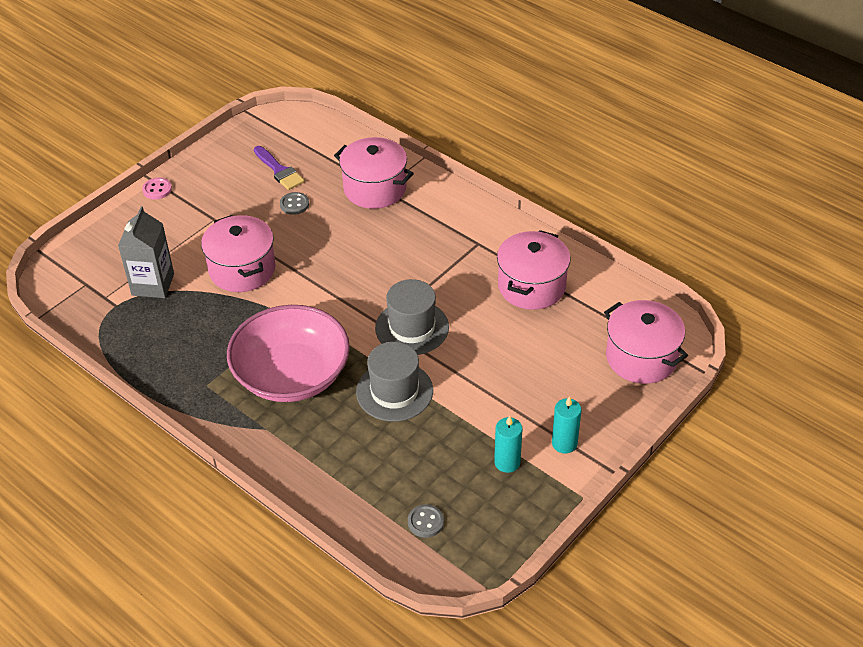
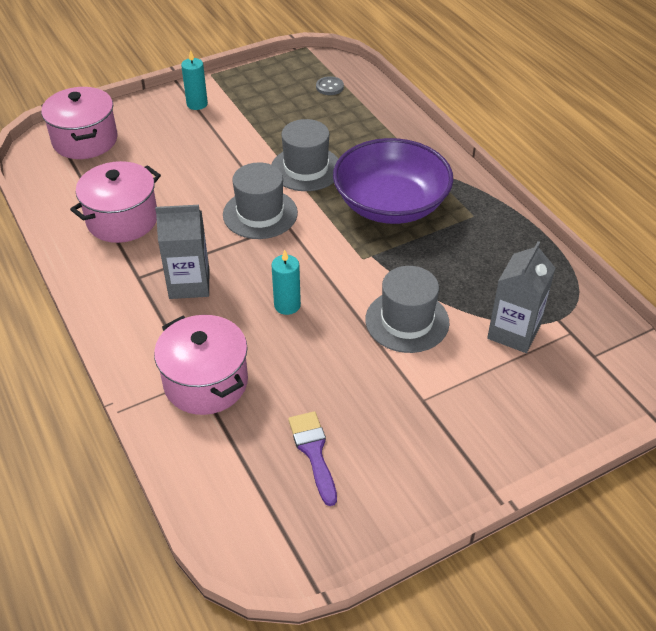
camera: 160 degrees left, 0 degrees up
pink button [142,178,172,200] -> none
pink pot [201,215,276,292] -> grey hat [365,266,450,353]
pink bowl [227,305,350,402] -> purple bowl [333,138,454,224]
grey button [280,192,309,215] -> none
turquoise candle [494,416,522,473] -> turquoise candle moved to [271,250,301,315]
none -> grey carton [155,205,209,299]

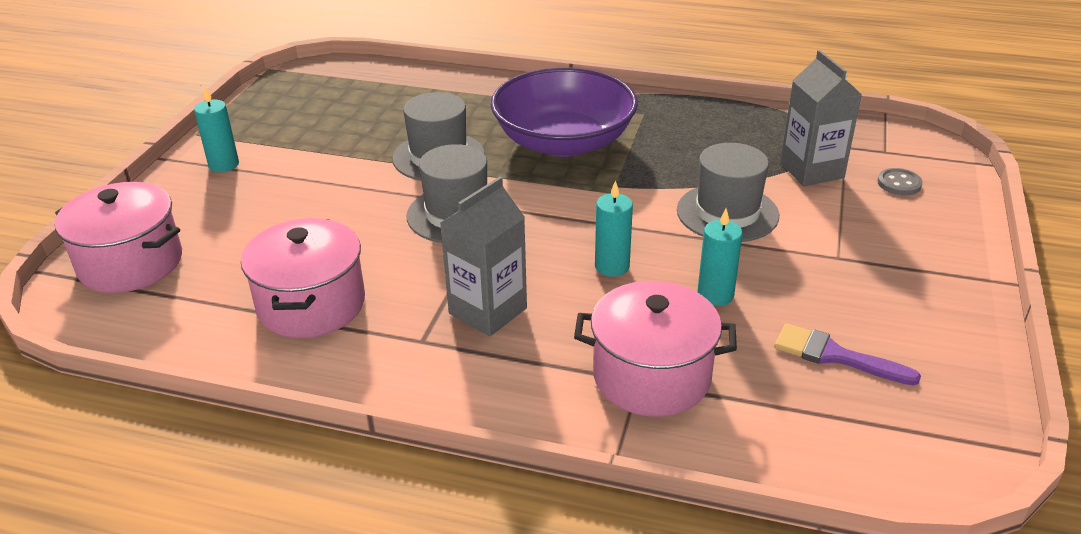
camera: 45 degrees left, 10 degrees down
grey button [316,76,344,95] -> grey button moved to [877,168,923,196]
none -> turquoise candle [697,209,743,306]

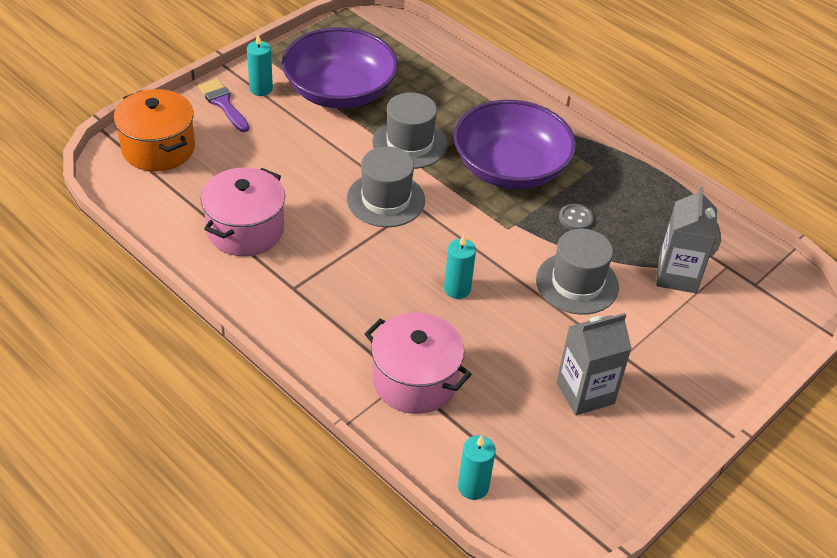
camera: 25 degrees right, 10 degrees up
pink pot [55,182,182,293] -> orange pot [114,89,195,172]
grey carton [440,177,527,336] -> grey carton moved to [557,313,632,415]
turquoise candle [697,209,743,306] -> turquoise candle moved to [458,435,496,500]
purple brush [774,323,921,385] -> purple brush moved to [198,79,249,132]
grey button [877,168,923,196] -> grey button moved to [559,204,594,230]
none -> purple bowl [282,27,398,109]

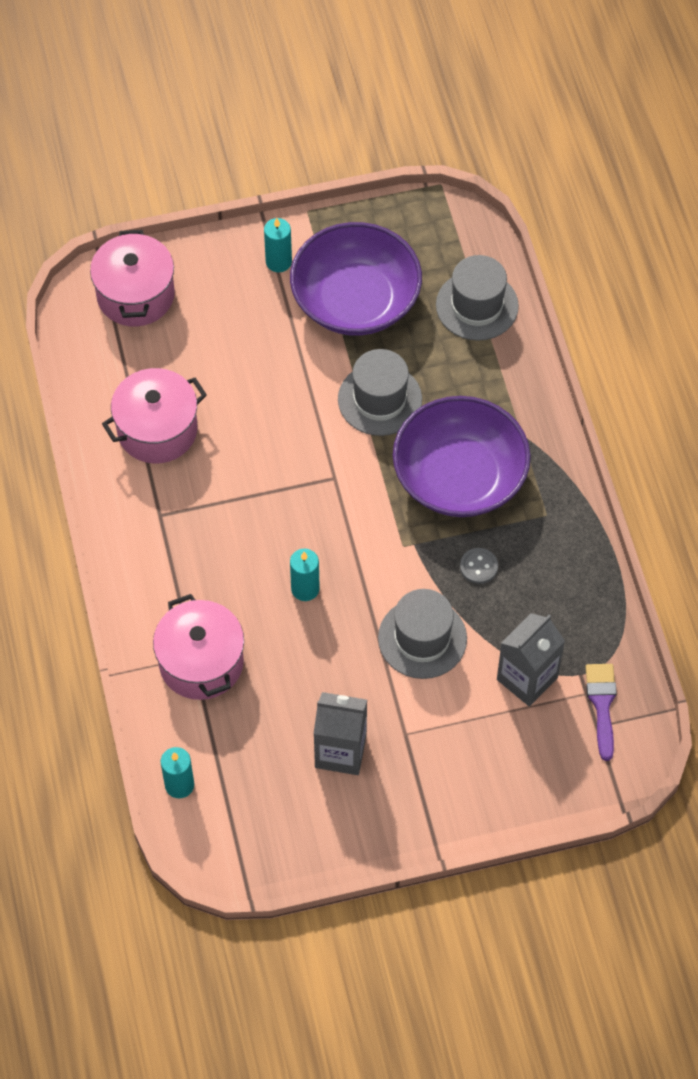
camera: 35 degrees right, 15 degrees up
orange pot [114,89,195,172] -> pink pot [90,230,175,327]
purple brush [198,79,249,132] -> purple brush moved to [586,664,617,761]
grey hat [347,147,425,227] -> grey hat moved to [436,255,519,341]

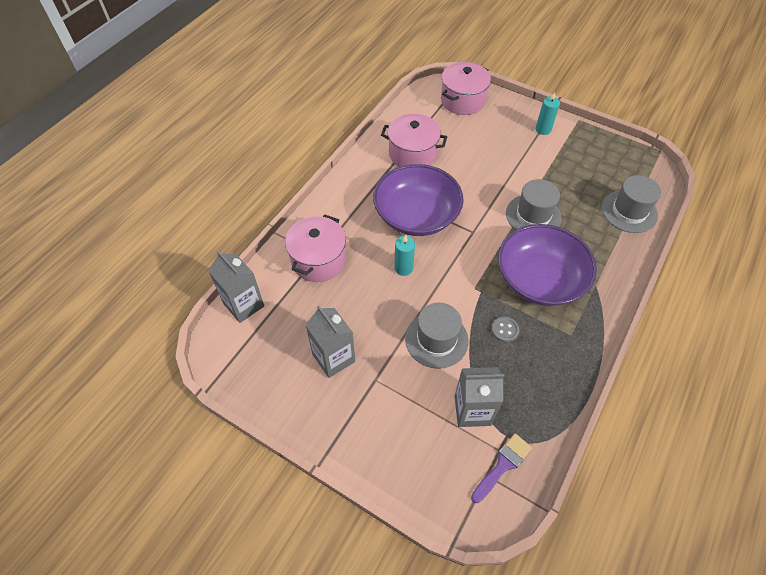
camera: 45 degrees right, 5 degrees down
turquoise candle [160,747,194,799] -> grey carton [209,251,264,323]
purple bowl [290,222,422,336] -> purple bowl moved to [373,164,464,236]

